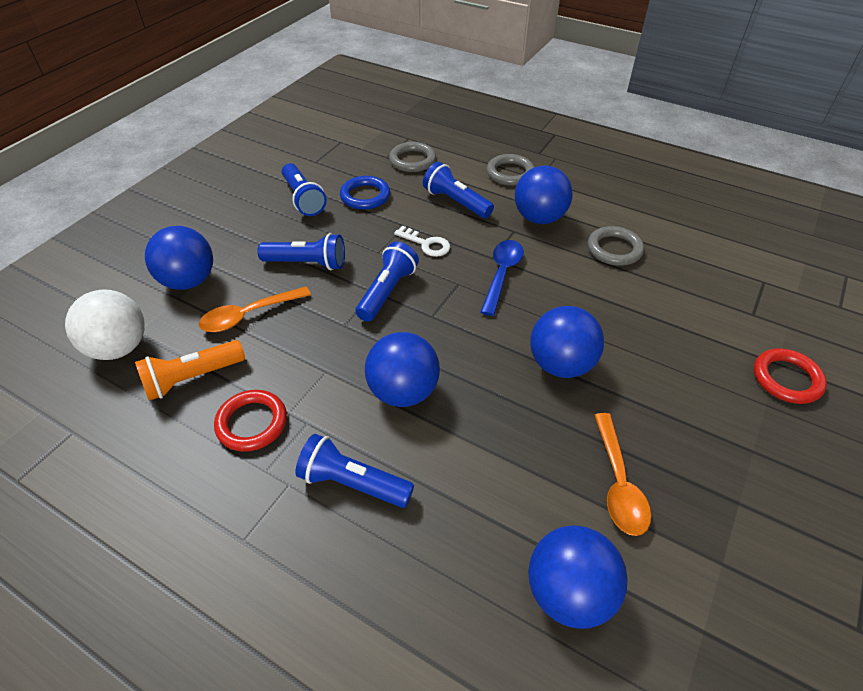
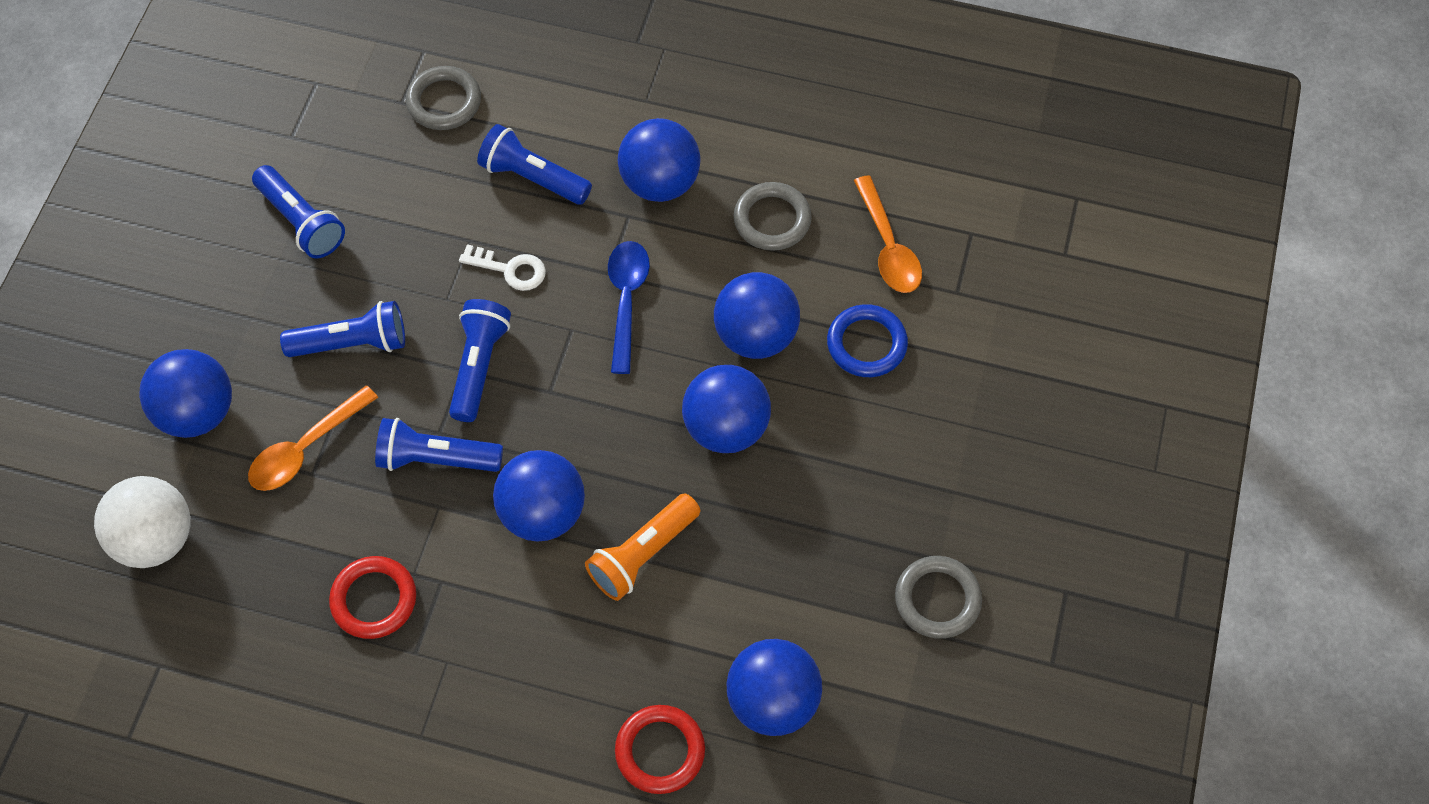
camera: 15 degrees left, 15 degrees up
orange flashlight [135,340,245,401] -> orange flashlight moved to [585,493,700,601]
blue flashlight [295,434,414,508] -> blue flashlight moved to [375,418,503,472]
blue ring [340,176,390,210] -> blue ring moved to [827,304,908,377]
grey ring [487,154,534,186] -> grey ring moved to [895,556,982,639]
orange spoon [594,413,651,536] -> orange spoon moved to [854,175,922,293]
red ring [754,348,827,404] -> red ring moved to [615,705,705,794]
none -> blue ball [714,272,800,359]

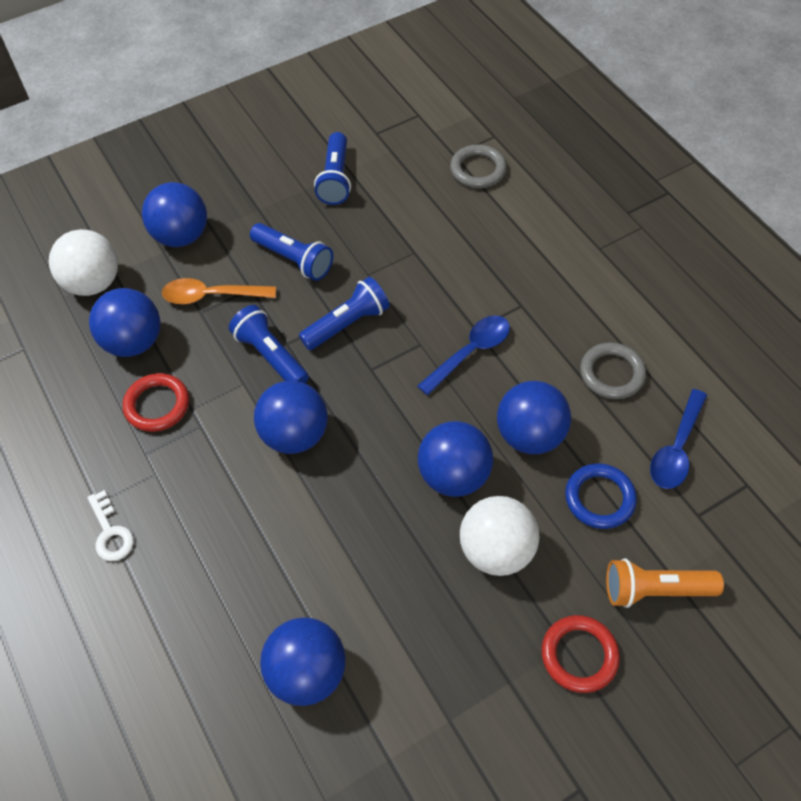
camera: 45 degrees right, 5 degrees down
white key [459,244,546,291] -> white key moved to [87,490,134,561]
blue flashlight [477,124,592,205] -> none
orange flashlight [585,493,700,601] -> orange flashlight moved to [606,558,724,608]
red ring [615,705,705,794] -> red ring moved to [542,615,620,693]
blue ball [618,118,700,202] -> blue ball moved to [89,288,161,357]
orange spoon [854,175,922,293] -> blue spoon [650,389,707,489]
grey ring [895,556,982,639] -> none
none -> white ball [460,496,539,576]

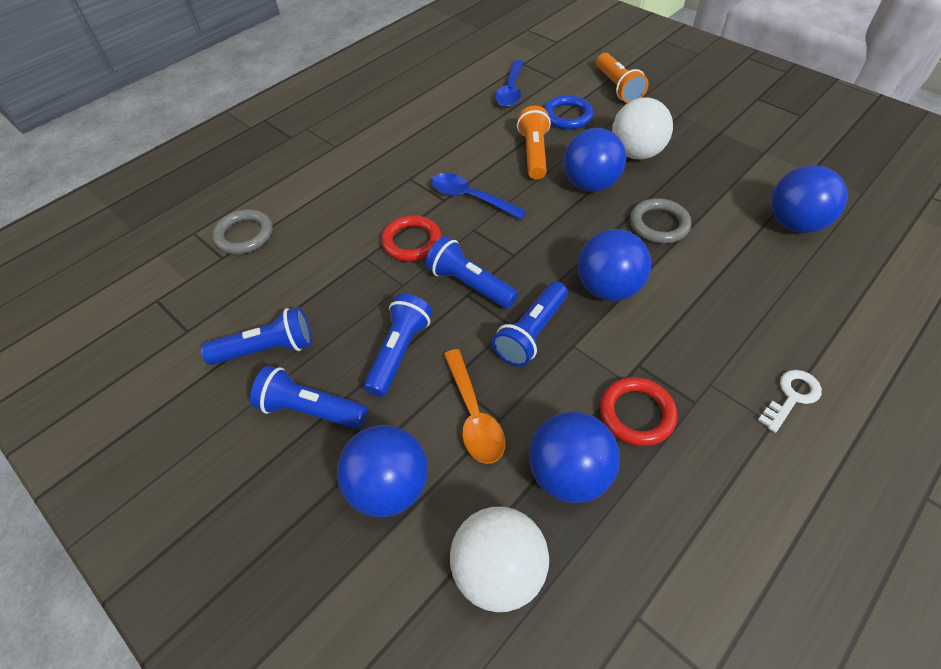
camera: 105 degrees left, 5 degrees down
blue ball [497,381,571,454] -> orange flashlight [517,106,551,180]
red ring [542,615,620,693] -> red ring moved to [381,215,441,262]
grey ring [580,342,646,399] -> grey ring moved to [630,198,691,243]
blue spoon [650,389,707,489] -> blue spoon turned 90 degrees clockwise [495,60,524,107]
none -> blue flashlight [250,366,368,429]

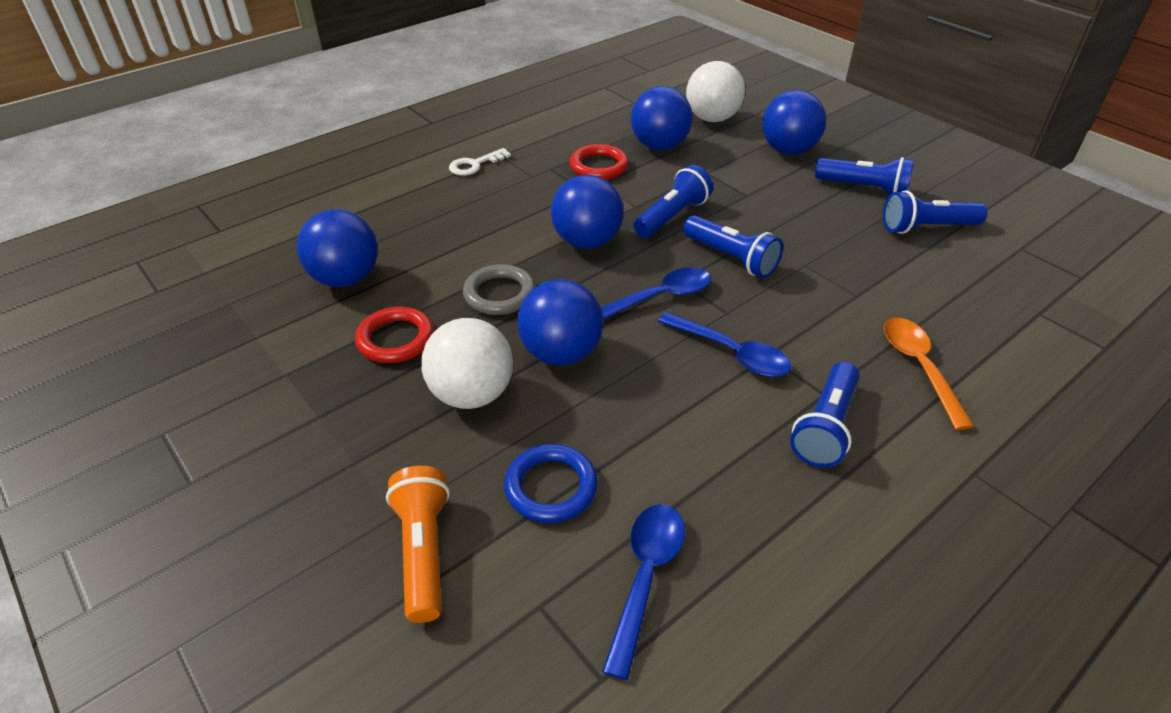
camera: 175 degrees left, 10 degrees down
grey ring [212,209,273,254] -> none
blue flashlight [364,293,433,397] -> blue flashlight moved to [790,362,860,468]
red ring [381,215,441,262] -> red ring moved to [355,307,434,363]
orange spoon [444,349,505,464] -> orange spoon moved to [884,318,974,430]
orange flashlight [517,106,551,180] -> none
none -> blue spoon [601,267,711,320]

